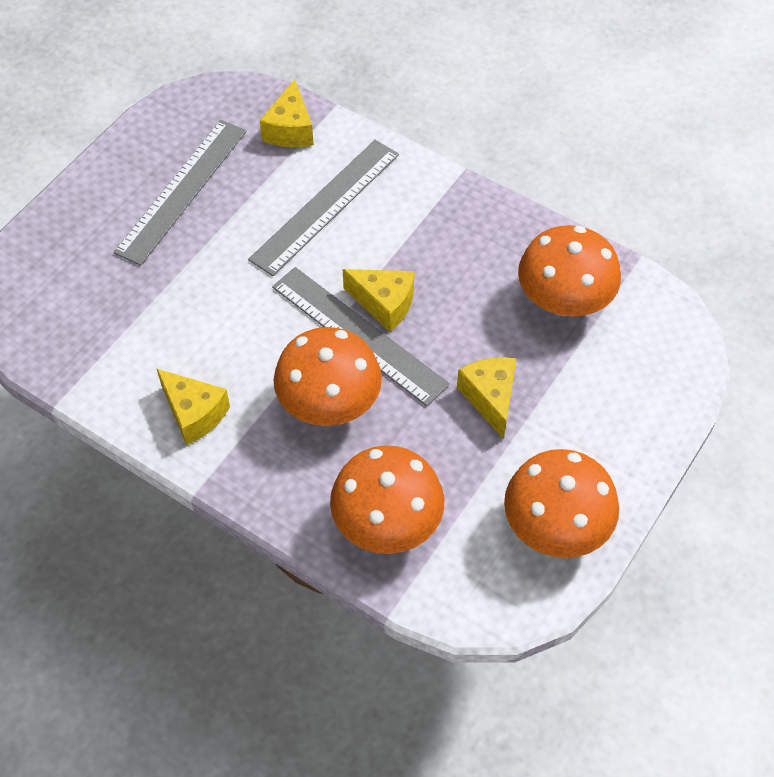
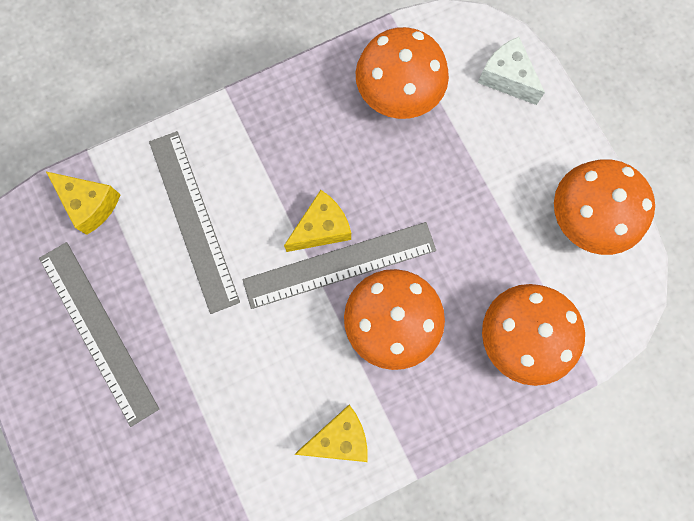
camera: 60 degrees left, 20 degrees up
yellow cheese [457,357,517,439] -> none
none -> white cheese [478,37,545,105]

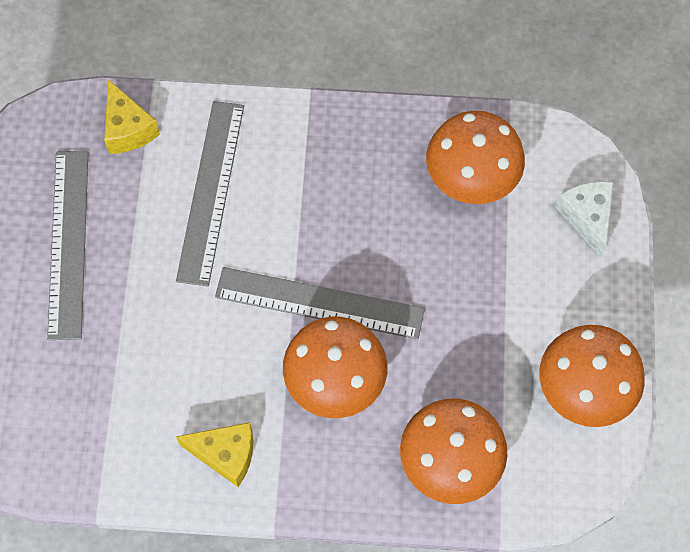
camera: 30 degrees right, 10 degrees down
yellow cheese [284,190,351,252] -> none

